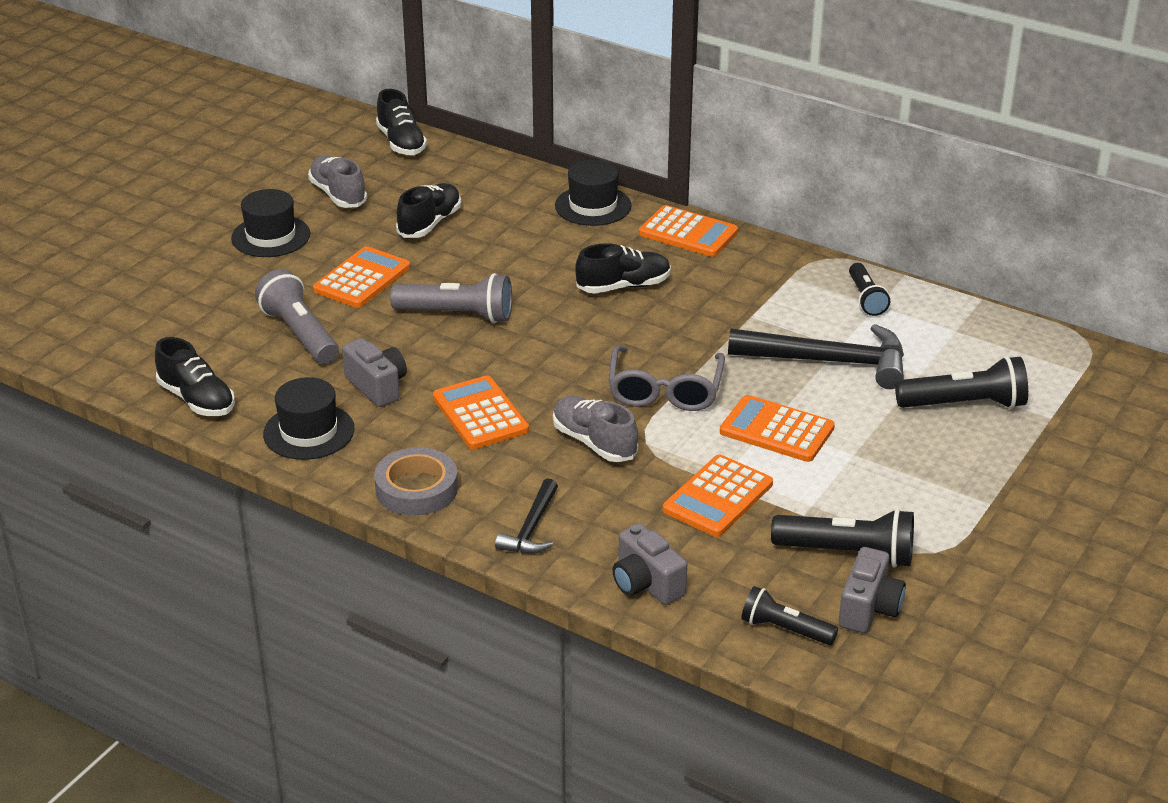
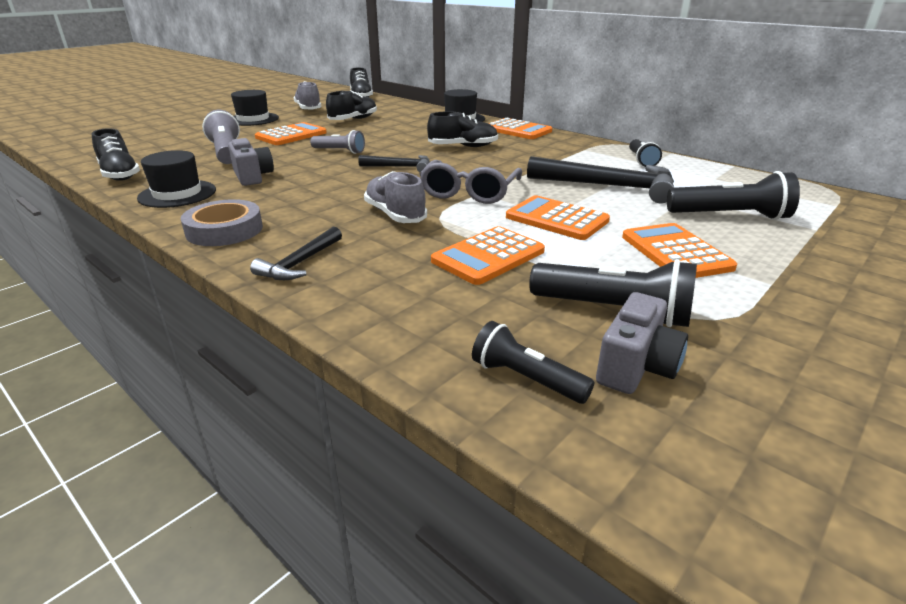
camera: 10 degrees right, 5 degrees down
grey flashlight [390,273,512,323] -> grey flashlight [310,130,365,154], size x0.64
orange calculator [433,375,529,449] -> orange calculator moved to [622,223,737,278]
grey camera [612,523,687,605] -> none
none -> black hammer [358,155,430,172]

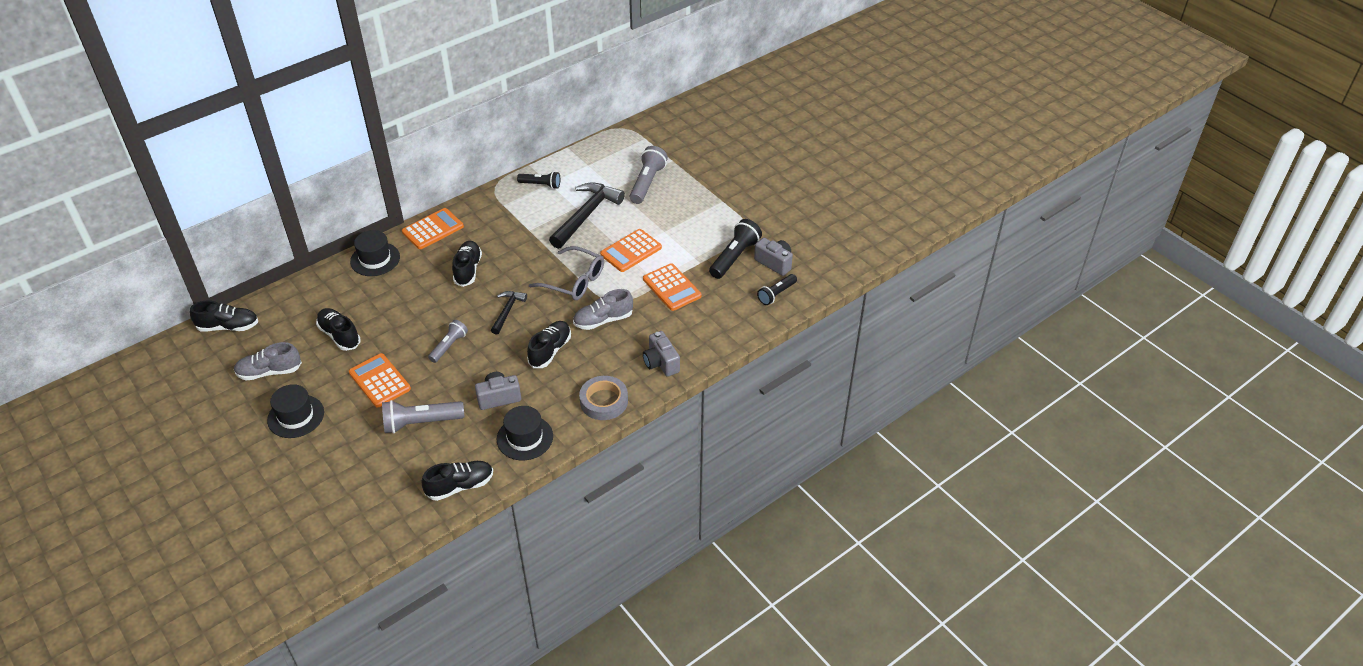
camera: 80 degrees left, 15 degrees up
black hammer [250,227,342,280] -> grey camera [643,331,680,377]
orange calculator [622,223,737,278] -> none
black flashlight [667,171,800,220] -> grey flashlight [629,146,668,204]
none -> black shoe [527,321,571,368]

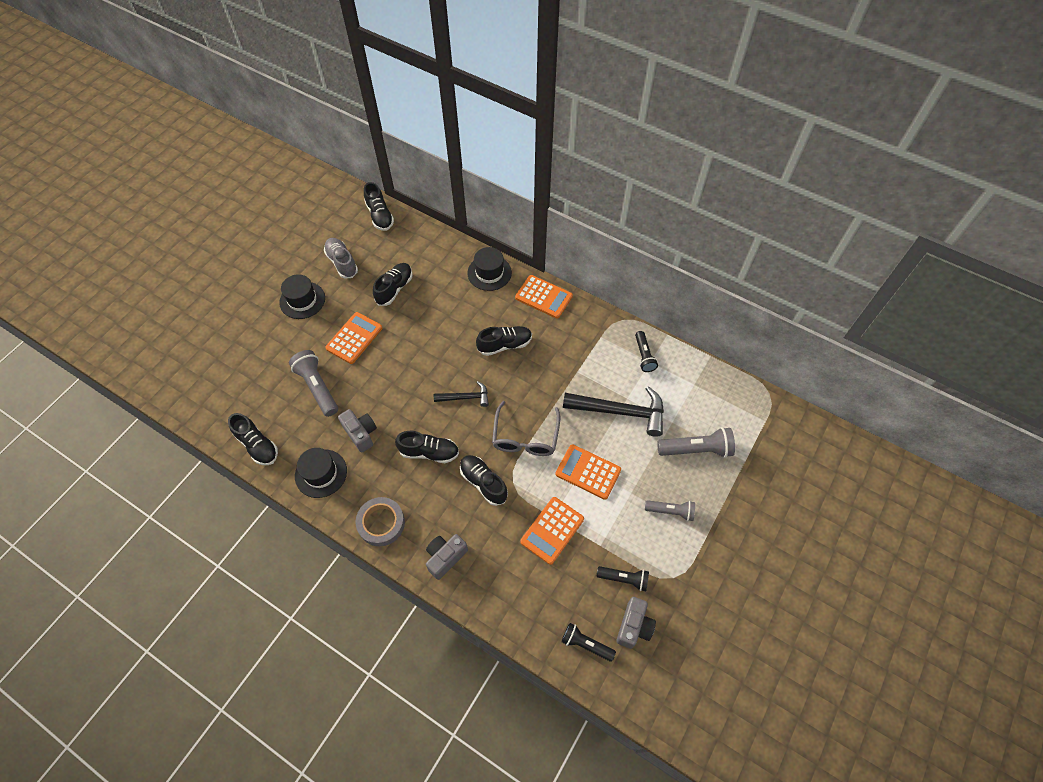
camera: 70 degrees right, 15 degrees up
grey flashlight [428,320,468,363] -> grey flashlight moved to [645,500,695,521]
grey shoe [573,289,633,330] -> black shoe [460,455,508,506]
black flashlight [709,219,762,279] -> black flashlight [597,566,649,591], size x0.64

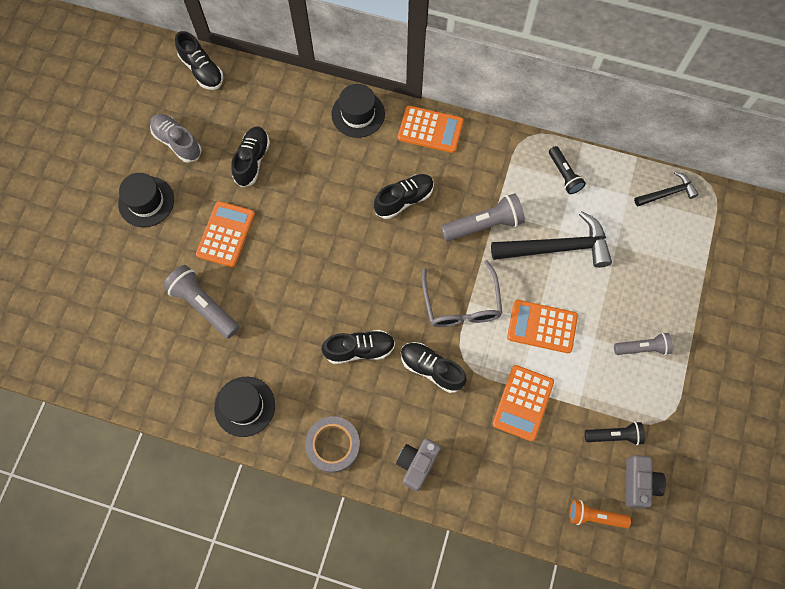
camera: 15 degrees left, 10 degrees up
black shoe [228,413,278,465] -> none
grey camera [338,409,377,453] -> none
black hammer [434,381,489,407] -> black hammer moved to [634,172,699,207]
black flashlight [561,623,616,662] -> orange flashlight [569,500,631,528]
grey flashlight [657,427,735,458] -> grey flashlight moved to [441,193,525,241]

